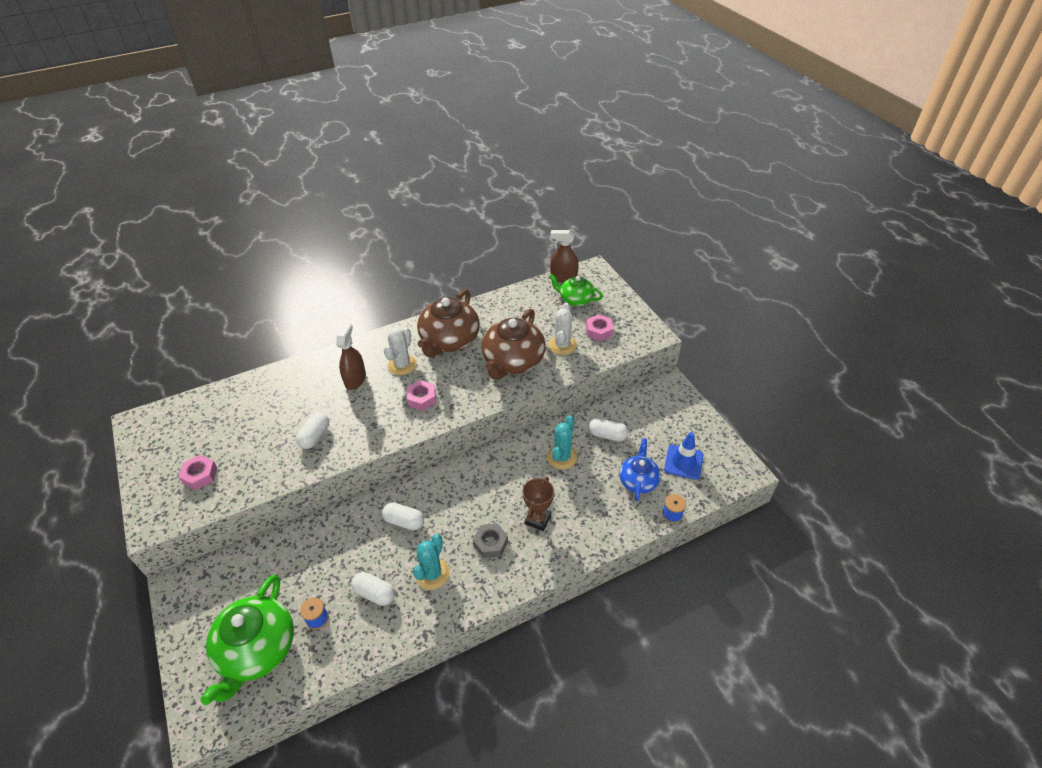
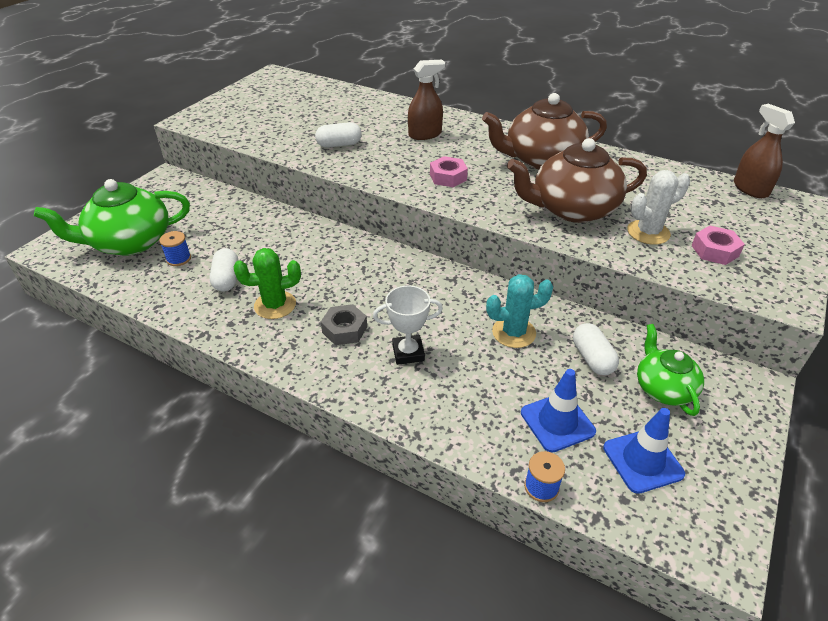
camera: 55 degrees right, 5 degrees down
pink nut [179,455,217,490] -> none
white capsule [382,502,424,530] -> none
white cactus [384,327,417,375] -> none
turquoise cactus [413,534,449,590] -> green cactus [234,248,301,319]
brown trophy [523,477,554,531] -> white trophy [373,285,443,365]
green teapot [549,274,603,306] -> green teapot moved to [637,324,704,416]
blue teapot [619,438,661,501] -> blue traffic cone [521,369,596,453]

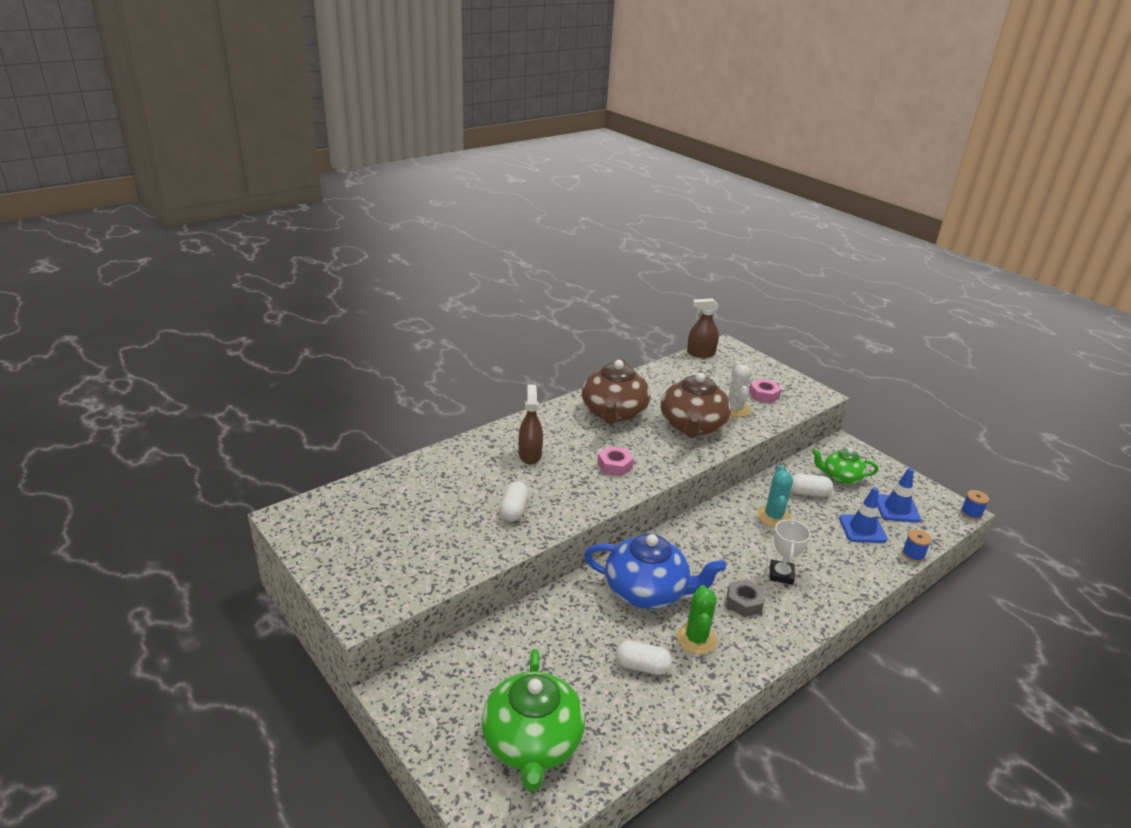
camera: 70 degrees left, 10 degrees down
blue spool [159,231,191,266] -> blue spool moved to [961,490,989,520]
none -> blue teapot [584,534,726,609]

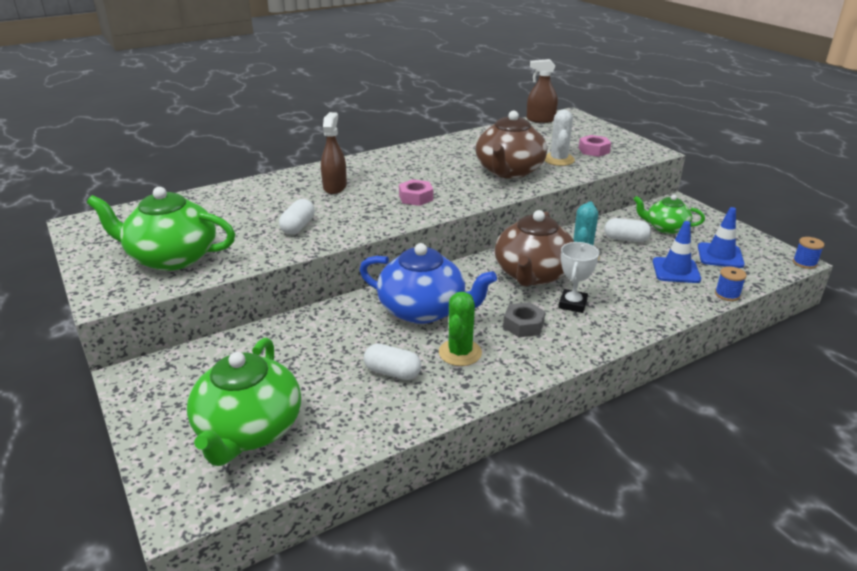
camera: 10 degrees right, 0 degrees up
brown teapot [582,359,650,424] -> brown teapot moved to [495,210,574,287]
none -> green teapot [87,187,235,271]

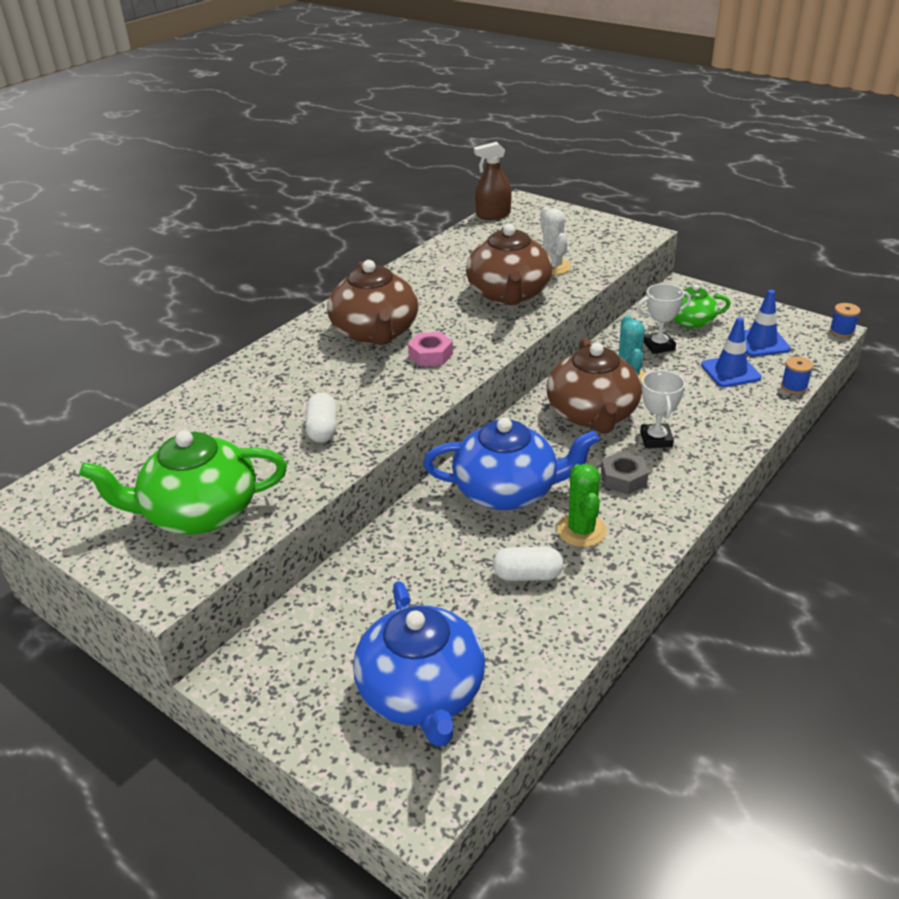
camera: 20 degrees left, 5 degrees up
green teapot [187,338,301,466] -> blue teapot [353,581,485,747]
brown spray bottle [321,112,347,194] -> none
pink nut [579,135,611,157] -> none
white capsule [604,218,651,242] -> white trophy [637,284,691,354]
none -> brown teapot [327,260,418,345]

